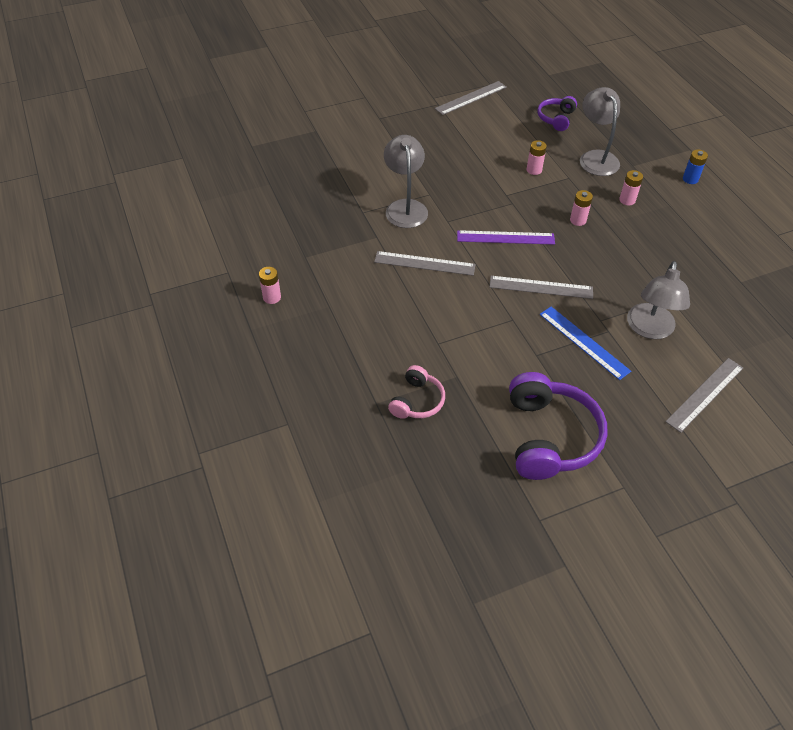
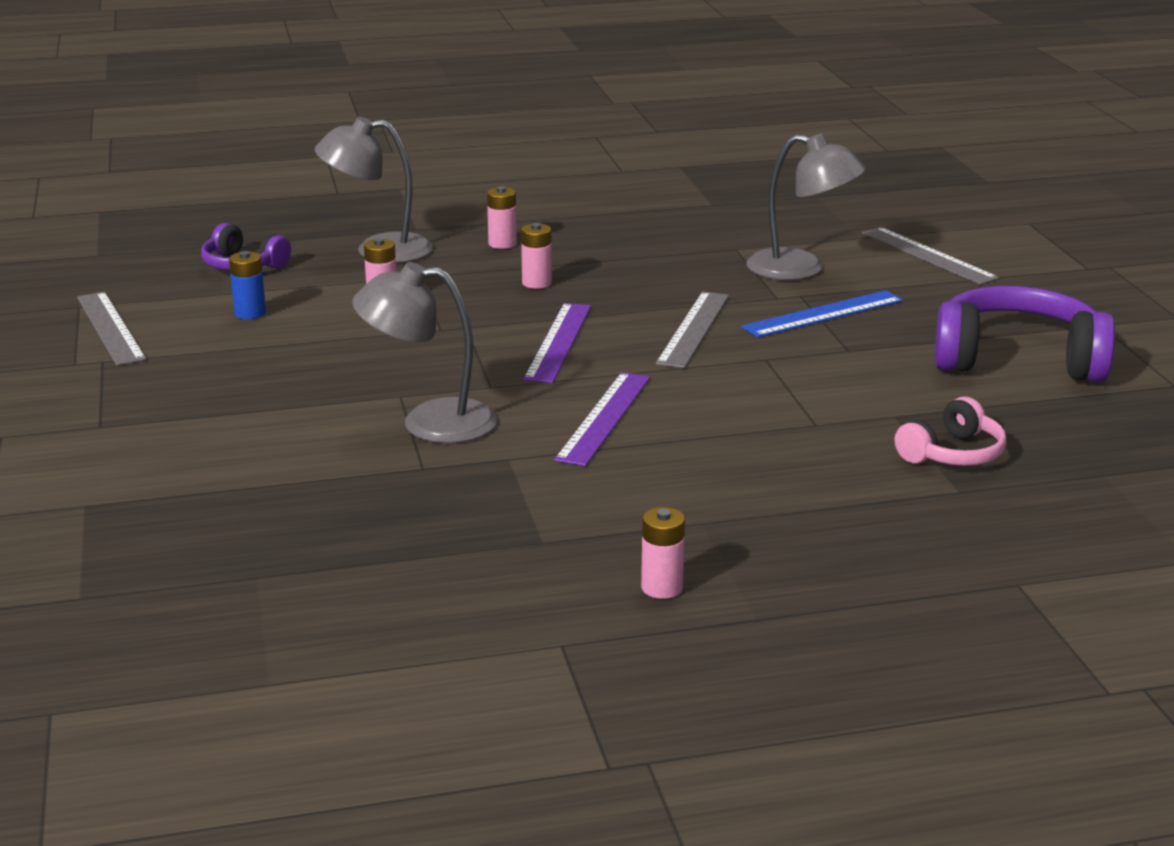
camera: 80 degrees left, 25 degrees down
grey ruler [374,251,476,276] -> purple ruler [554,372,650,466]
pink headphones [388,365,445,419] -> pink headphones turned 105 degrees clockwise [895,397,1007,466]
blue battery [683,150,708,184] -> blue battery moved to [229,251,266,319]

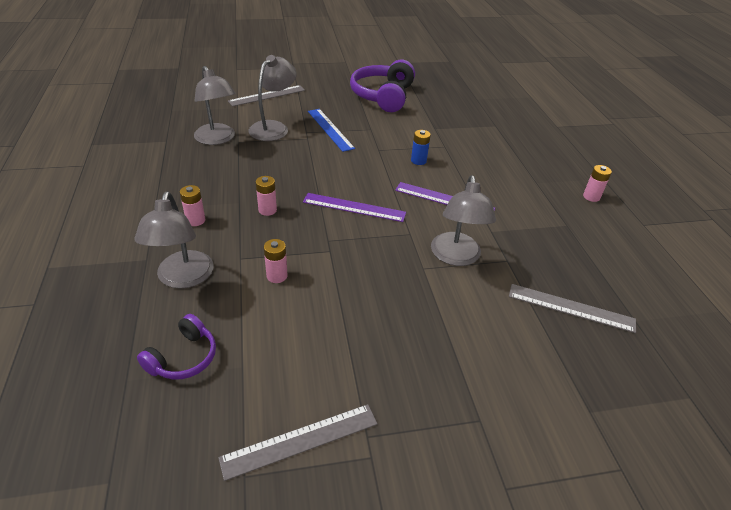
camera: 90 degrees left, 15 degrees up
blue battery [229,251,266,319] -> blue battery moved to [411,130,431,165]
grey ruler [656,292,729,368] -> grey ruler moved to [509,284,636,333]
pink headphones [895,397,1007,466] -> none
none -> grey lamp [194,66,236,145]

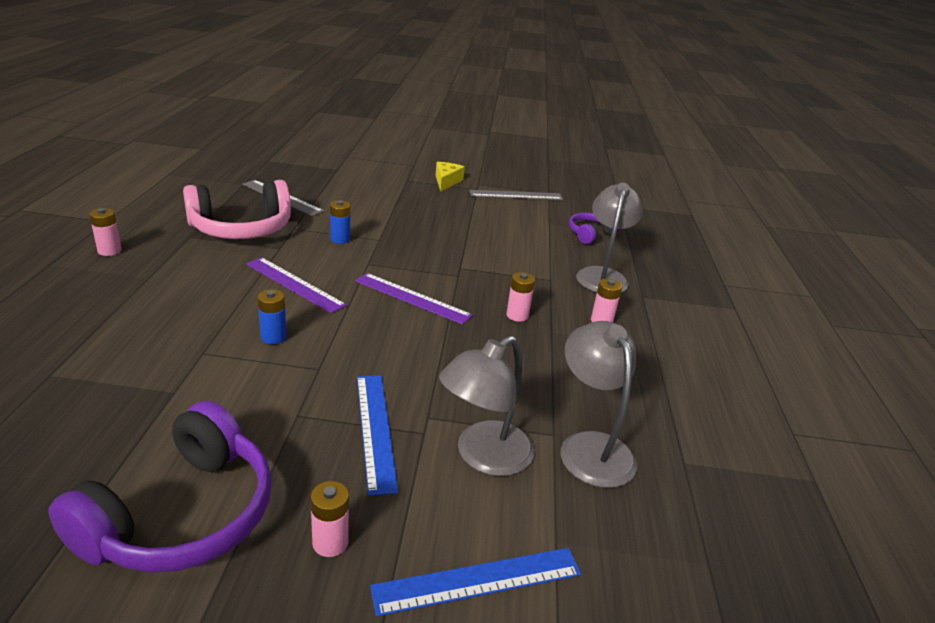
camera: 165 degrees left, 10 degrees down
grey ruler [228,85,305,107] -> blue ruler [370,548,581,616]
pink battery [264,239,288,283] -> pink battery moved to [311,481,349,557]
grey lamp [431,175,496,266] -> blue battery [330,200,350,244]
none -> pink headphones [183,180,291,239]
none -> yellow cheese [436,162,465,192]

